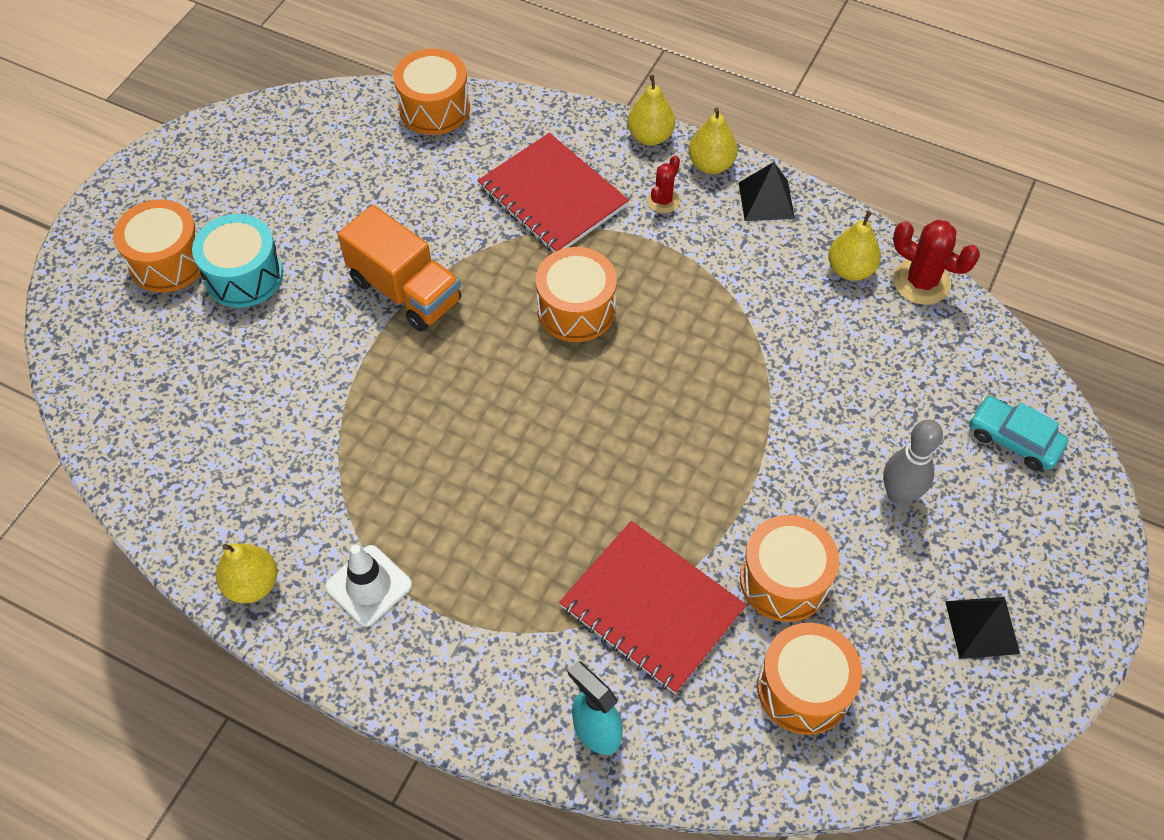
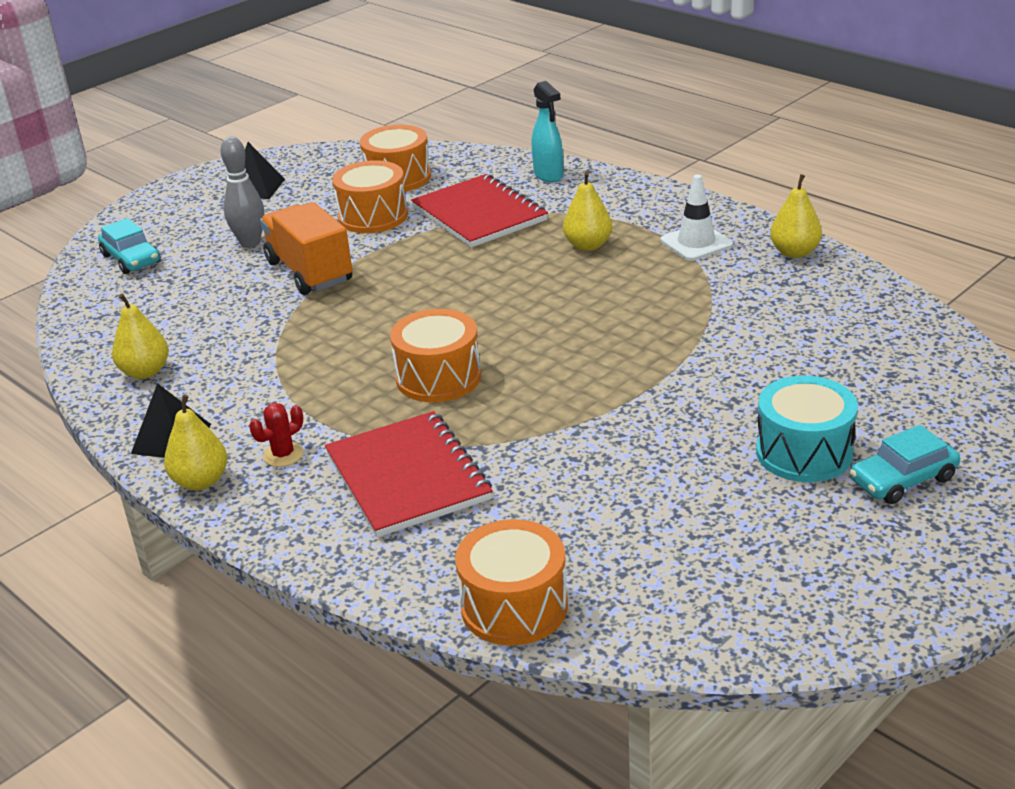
camera: 160 degrees left, 25 degrees down
orange drum [113,199,200,293] -> turquoise car [849,425,960,504]
orange truck [338,205,461,332] -> orange truck moved to [260,202,352,295]
yellow pear [627,75,675,145] -> yellow pear moved to [563,171,612,251]
red cactus [893,220,980,305] -> none

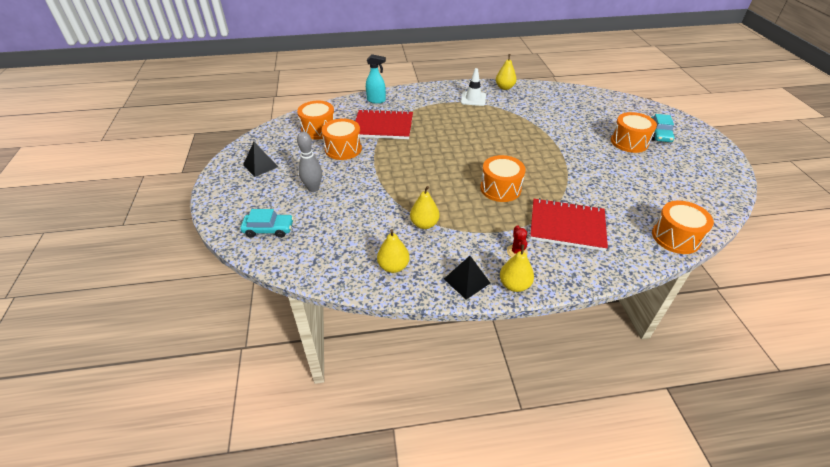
camera: 55 degrees left, 10 degrees up
orange truck [260,202,352,295] -> none
yellow pear [563,171,612,251] -> yellow pear moved to [410,186,440,229]
turquoise drum [756,376,858,482] -> orange drum [611,112,657,153]

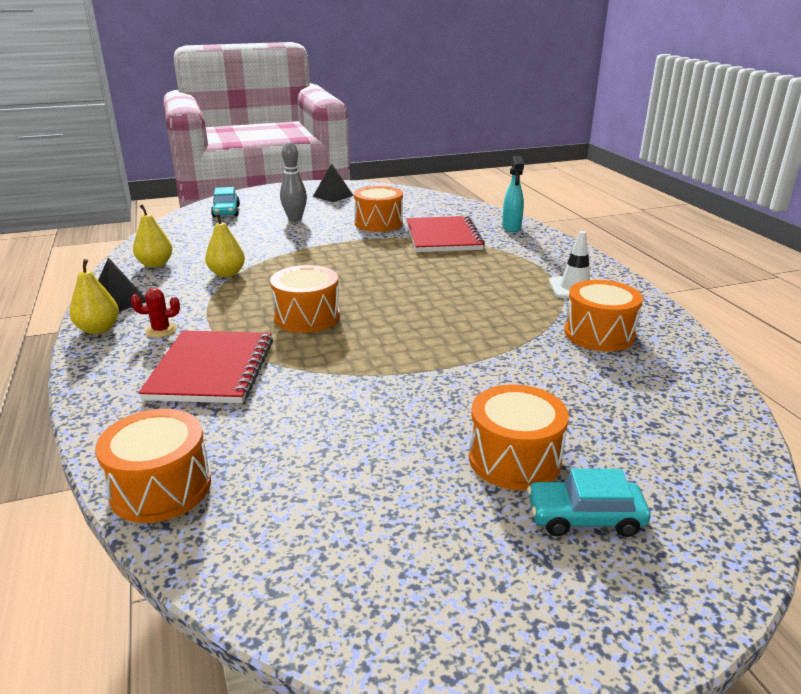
camera: 80 degrees right, 15 degrees down
orange drum [297,101,335,140] -> orange drum moved to [564,280,643,351]
yellow pear [496,54,517,90] -> none

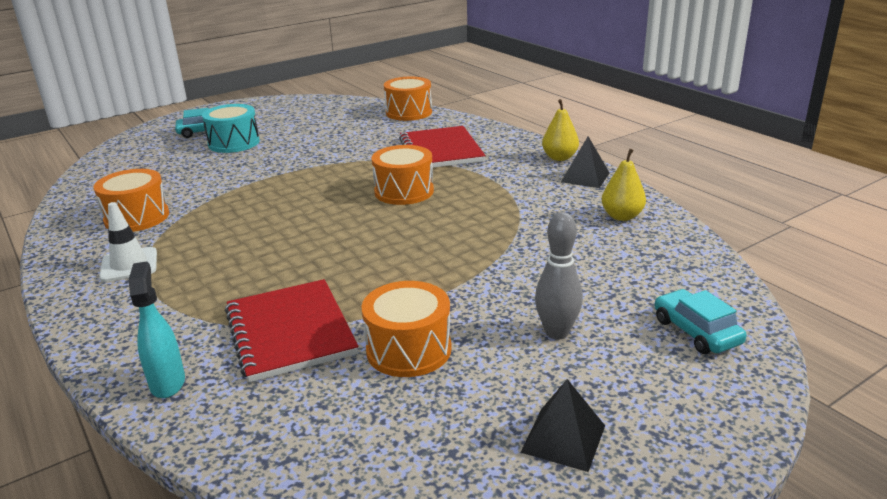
camera: 165 degrees right, 0 degrees up
red cactus [131,288,180,337] -> none
yellow pear [205,213,245,277] -> none
orange drum [469,385,569,490] -> turquoise drum [202,104,260,153]

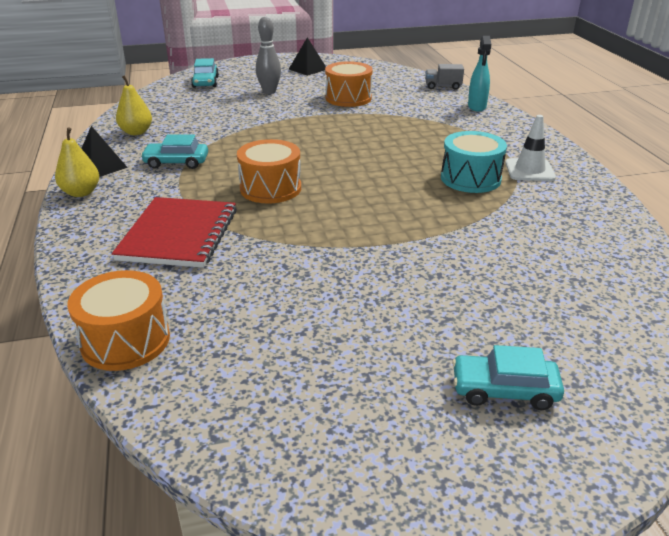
camera: 160 degrees left, 5 degrees up
orange drum [93,169,169,232] -> none
turquoise drum [202,104,260,153] -> turquoise drum moved to [441,131,507,193]
red notebook [225,279,359,382] -> none
none -> turquoise car [140,134,208,169]
none -> grey truck [425,64,464,90]

